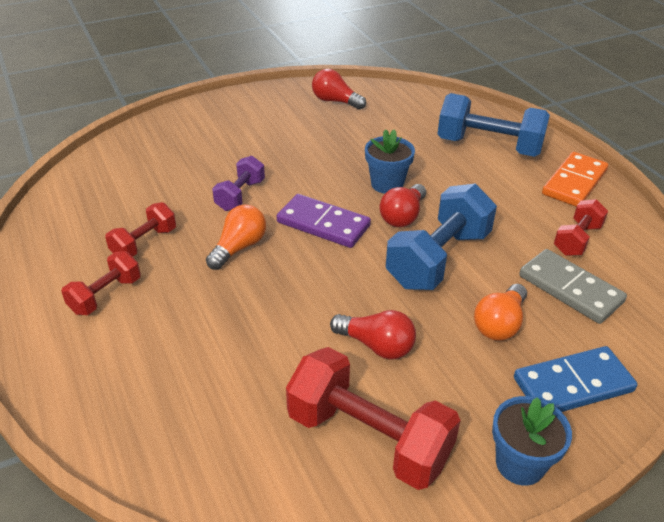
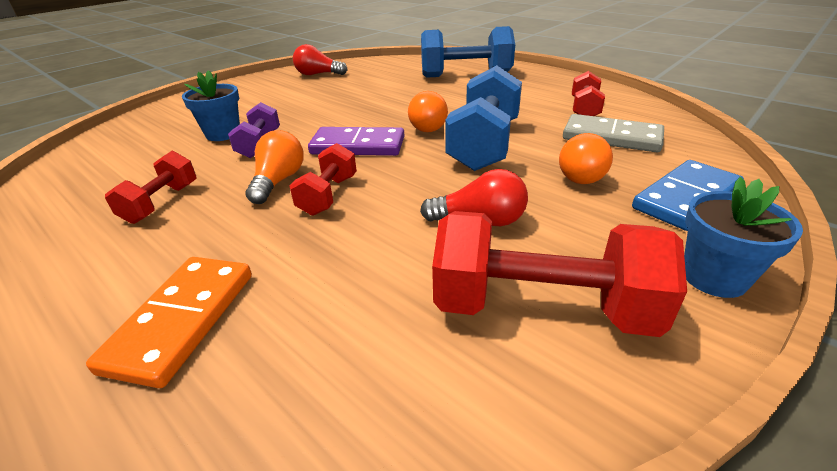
camera: 20 degrees left, 5 degrees down
red dumbbell [61,251,141,315] -> red dumbbell moved to [290,143,357,216]
blue flower pot [365,129,415,194] -> blue flower pot moved to [182,70,240,141]
red light bulb [379,184,426,227] -> orange light bulb [408,91,448,132]
orange domino [542,152,608,207] -> orange domino moved to [86,257,252,388]

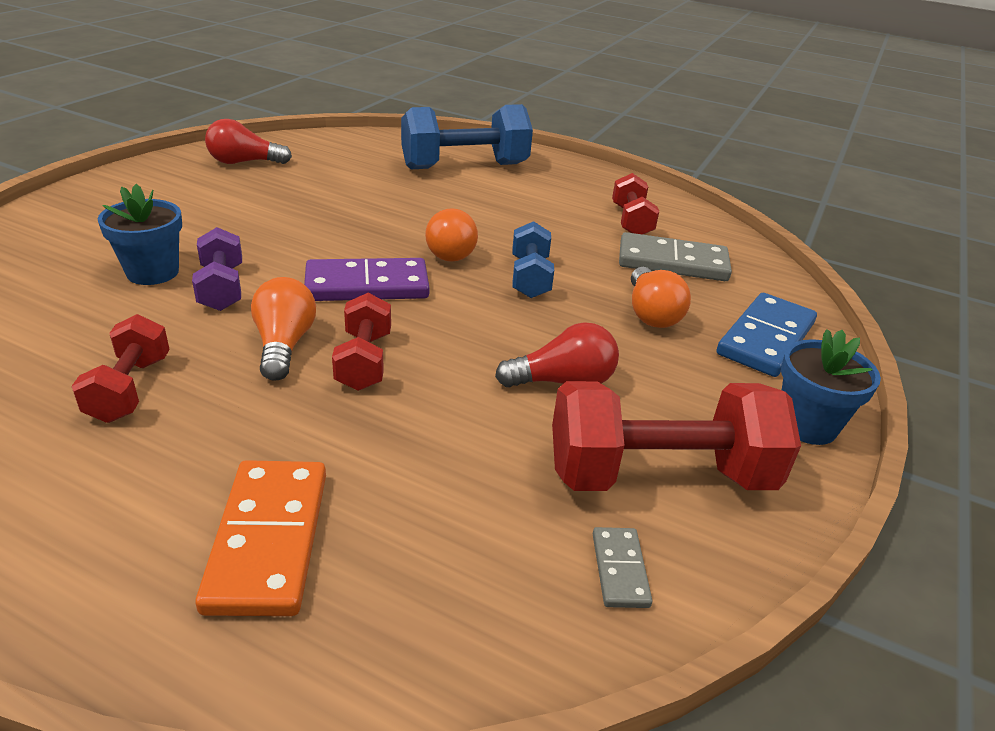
camera: 20 degrees left, 0 degrees up
blue dumbbell [445,65,522,171] -> blue dumbbell [512,221,554,298], size x0.55
none -> grey domino [593,527,652,608]

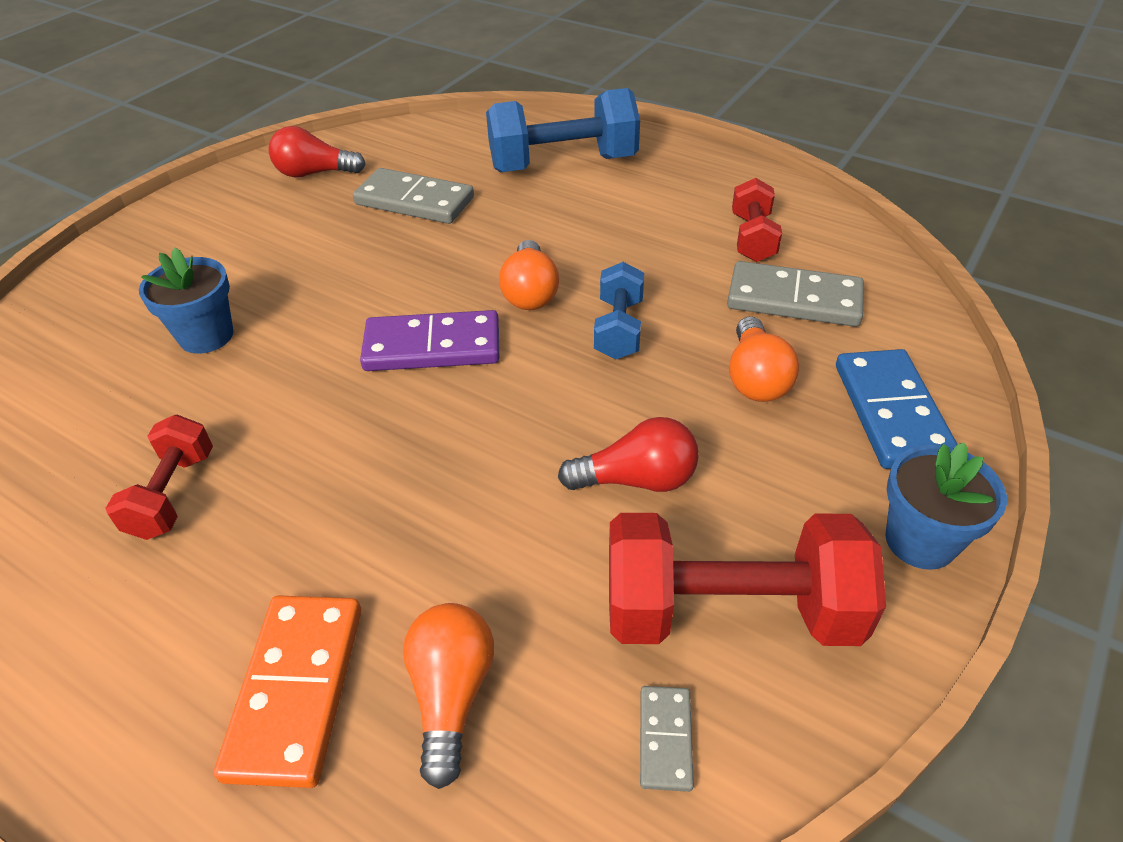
camera: 10 degrees right, 10 degrees up
purple dumbbell [192,227,242,311] -> none
orange light bulb [251,277,316,381] -> orange light bulb moved to [403,603,494,789]
red dumbbell [332,293,391,391] -> none
blue domino [717,293,817,377] -> blue domino turned 45 degrees counterclockwise [836,349,958,469]
none -> grey domino [353,168,474,224]

